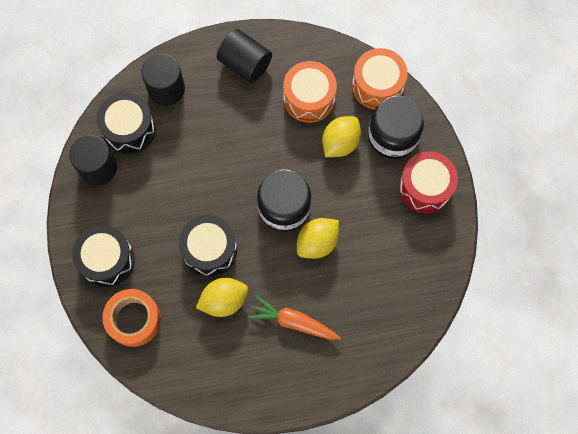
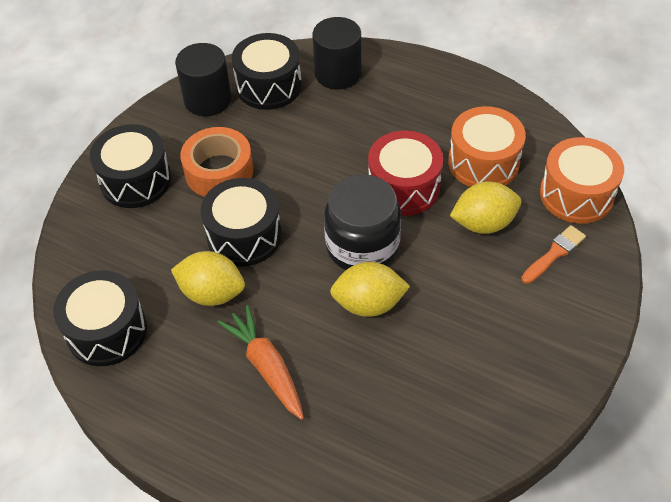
camera: 40 degrees right, 20 degrees down
orange tape [102,289,161,347] -> orange tape moved to [180,127,253,197]
black cylinder [217,29,272,83] -> none
black jar [368,96,424,159] -> orange brush [521,225,586,284]
red drum [399,151,458,213] -> red drum moved to [368,131,443,216]
none -> black drum [53,270,147,366]

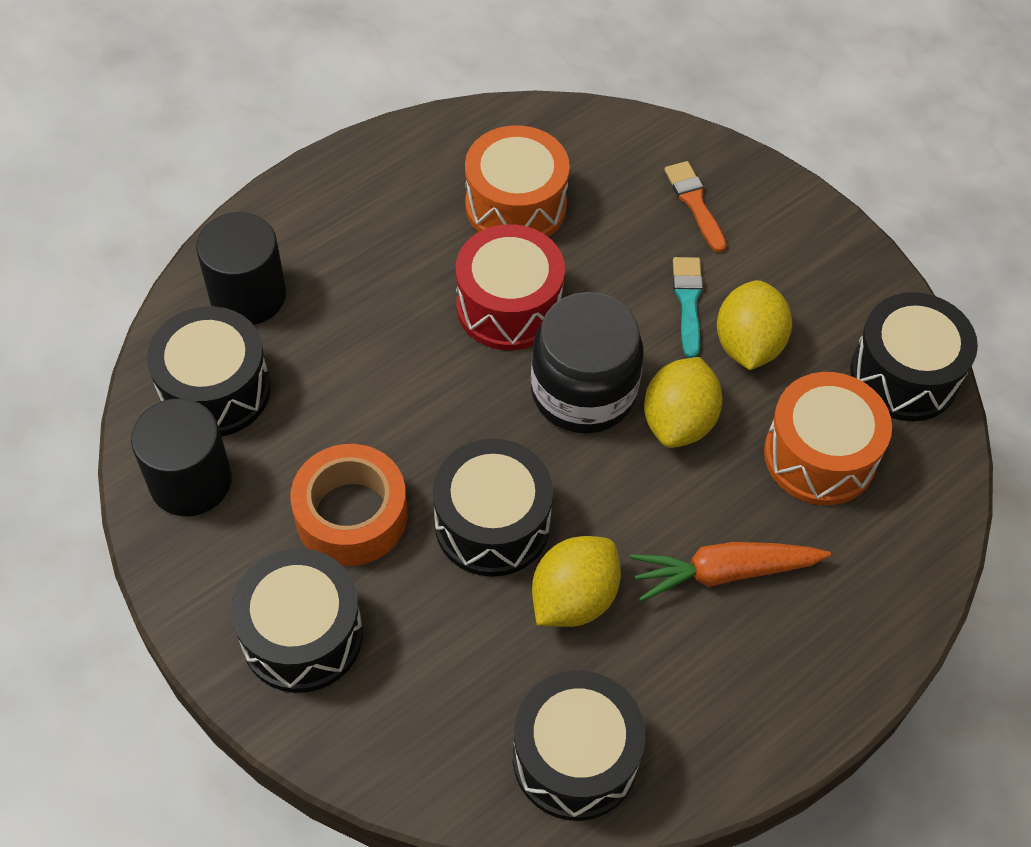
camera: 70 degrees left, 5 degrees up
yellow lemon [450,182,521,234] -> yellow lemon moved to [717,280,792,370]
orange drum [540,137,624,224] -> orange drum moved to [764,372,892,505]
none -> turquoise brush [673,257,703,358]
none -> black drum [850,292,978,421]

